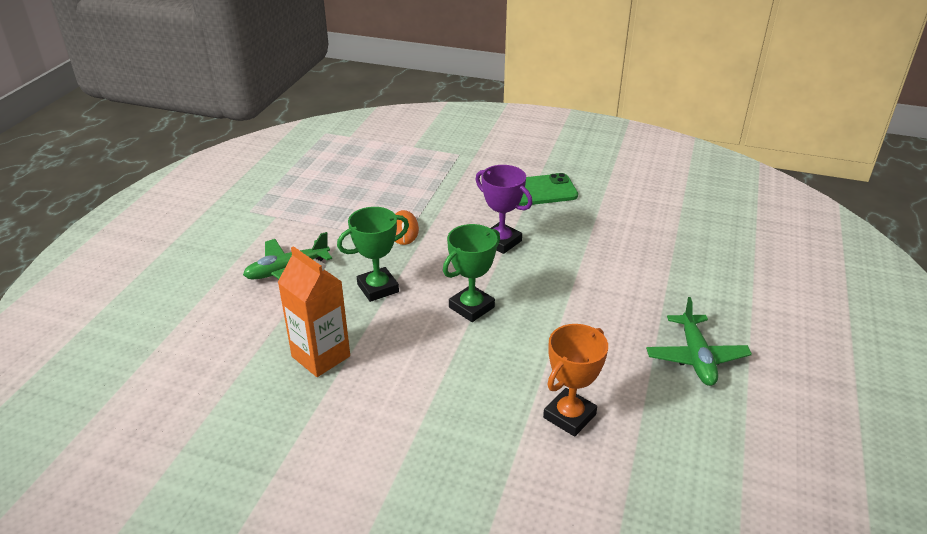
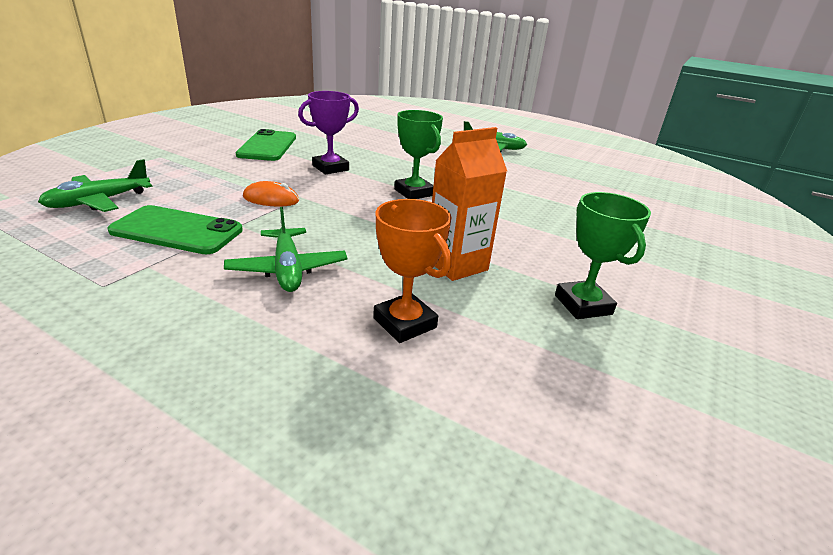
camera: 80 degrees left, 5 degrees down
green trophy [337,207,409,302] -> green trophy moved to [555,192,651,319]
orange trophy [543,324,608,437] -> orange trophy moved to [373,199,452,343]
none -> green plane [38,159,153,212]
none -> green phone [107,205,243,254]

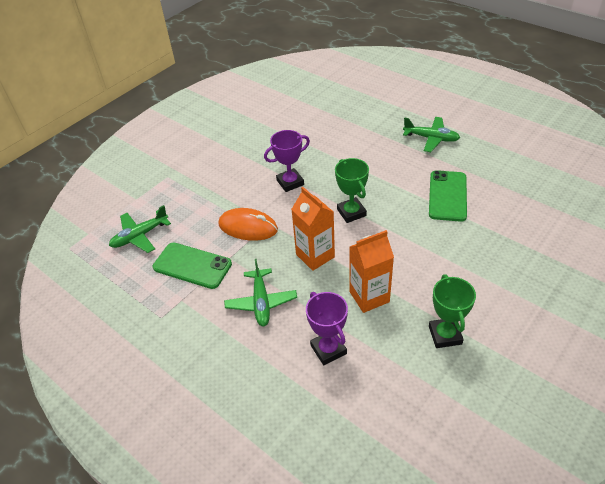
camera: 15 degrees right, 15 degrees up
green phone [236,129,296,161] -> green phone moved to [429,170,467,222]
orange mouse [243,181,299,207] -> orange mouse [218,208,278,241], size x1.55
orange trophy [373,199,452,343] -> purple trophy [306,292,348,365]
none -> orange carton [291,187,335,271]

